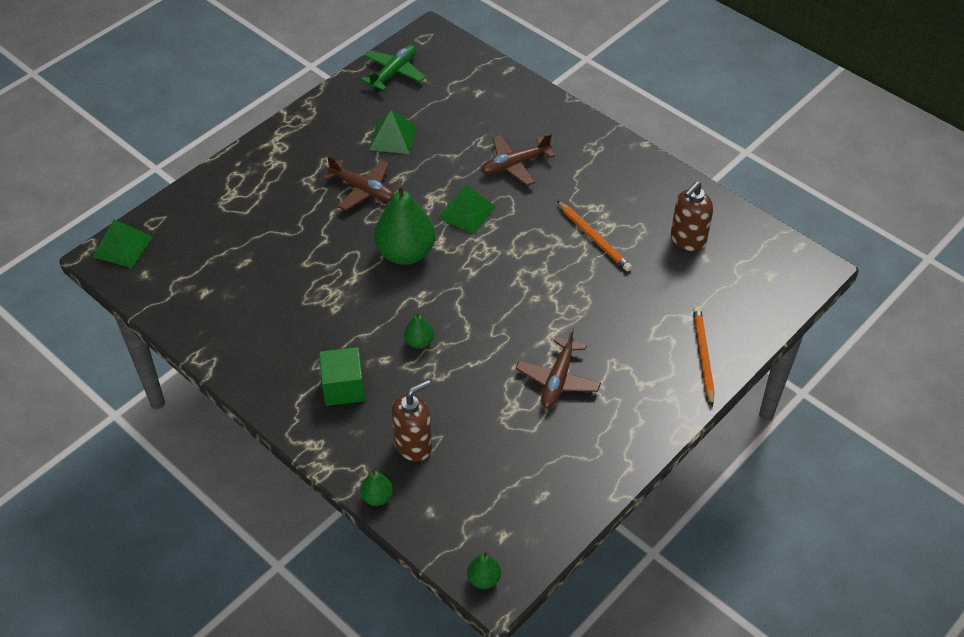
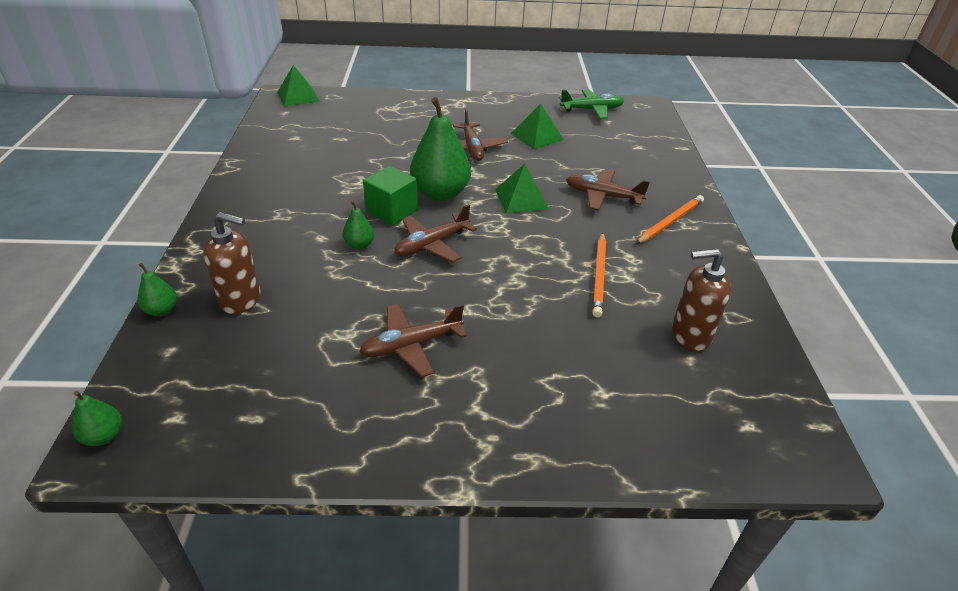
camera: 45 degrees right, 10 degrees down
green cube [319,347,365,406] -> green cube moved to [363,166,418,226]
orange pencil [693,306,715,407] -> orange pencil moved to [636,195,704,244]
none -> brown plane [394,204,477,263]

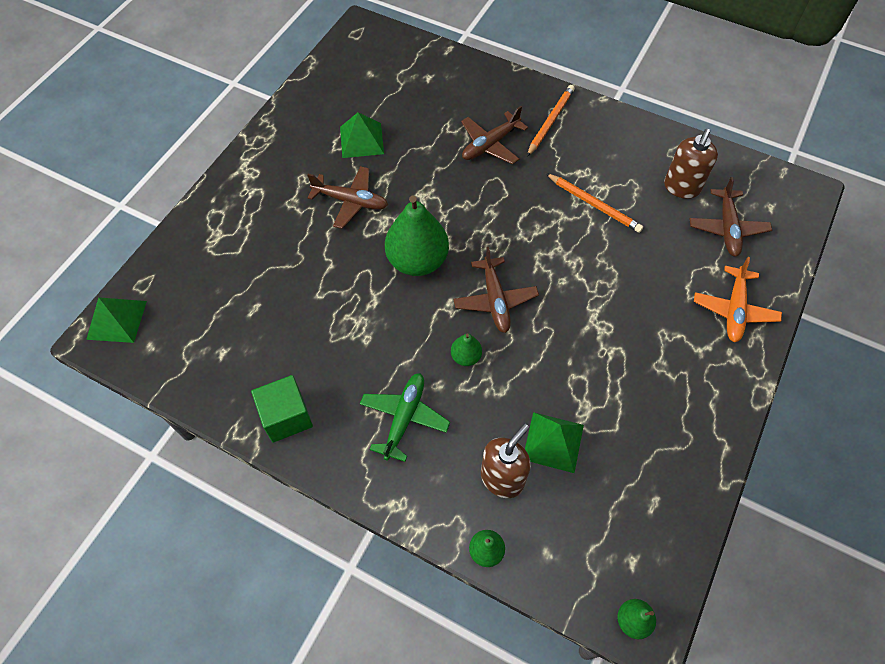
camera: 60 degrees left, 20 degrees up
brown plane [359,303,467,377] -> brown plane moved to [689,177,772,257]
green cube [363,166,418,226] -> green cube moved to [251,375,313,443]
green pyramid [495,164,549,213] -> green pyramid moved to [525,412,584,473]
green plane [560,89,624,119] -> green plane moved to [360,373,450,462]
orange pencil [636,195,704,244] -> orange pencil turned 45 degrees clockwise [527,85,575,156]
none -> orange plane [694,257,782,342]

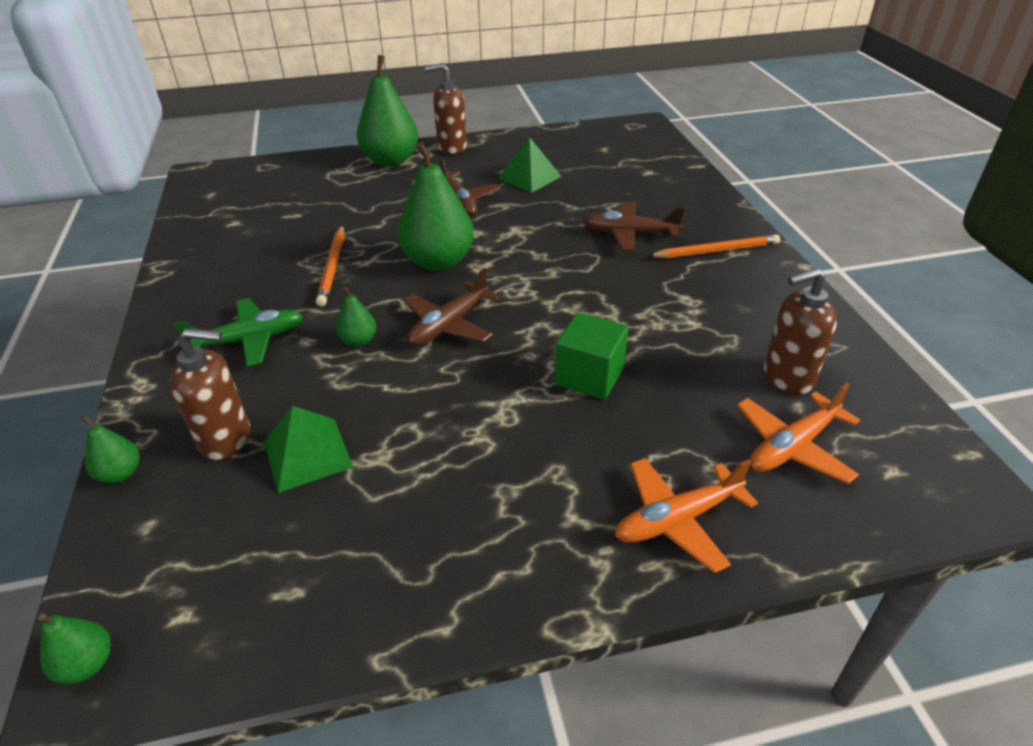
camera: 50 degrees right, 20 degrees down
green pyramid [86,297,147,343] -> none
green cube [251,375,313,443] -> green cube moved to [555,312,629,400]
orange pencil [546,173,643,233] -> orange pencil moved to [316,225,345,307]
brown plane [689,177,772,257] -> orange plane [737,383,860,484]
none -> green pear [357,55,418,167]
none -> brown soap dispenser [425,63,467,154]

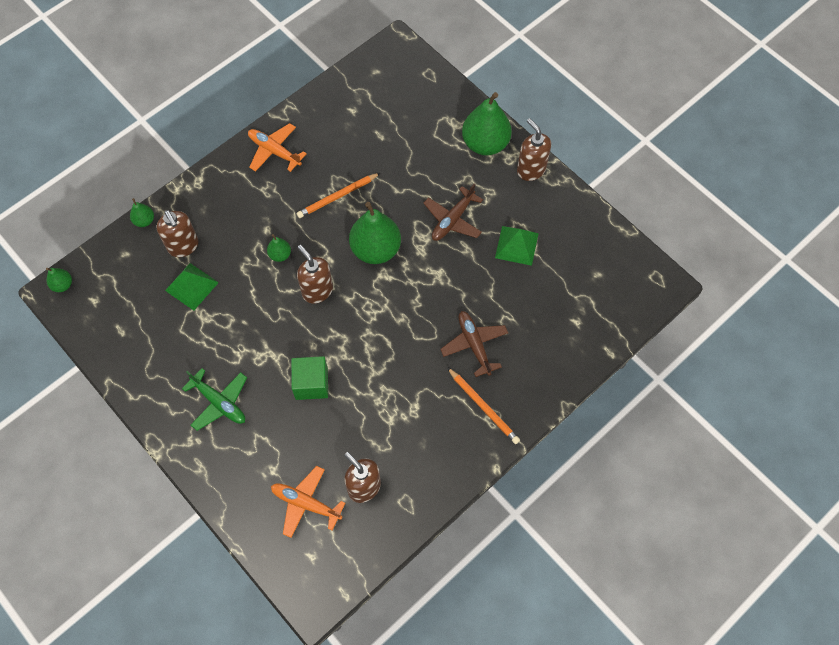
camera: 60 degrees right, 25 degrees up
green plane [174,298,303,366] -> green plane moved to [182,368,247,431]
brown plane [404,268,500,346] -> brown soap dispenser [297,245,333,304]
orange plane [615,458,758,573] -> orange plane moved to [248,123,307,172]

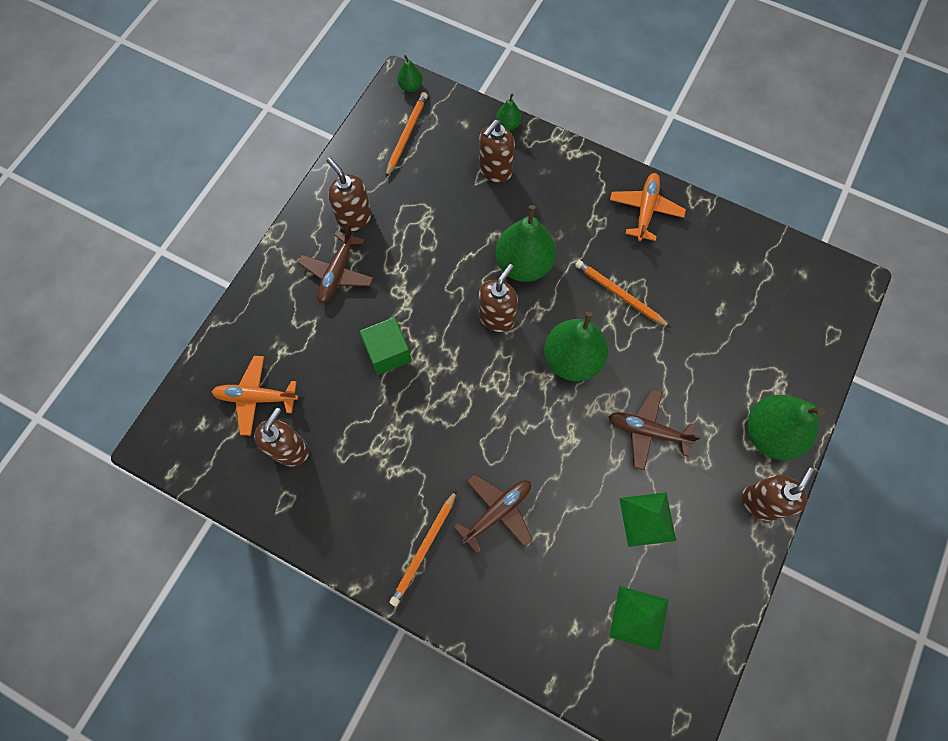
camera: 70 degrees right, 5 degrees up
green pyramid [165,263,219,311] -> green pyramid moved to [609,586,668,651]
green plane [182,368,247,431] -> brown plane [298,224,374,303]
green pear [267,234,291,262] -> green pear [495,205,556,282], size x2.16
orange plane [271,466,345,538] -> orange plane turned 90 degrees counterclockwise [212,356,298,436]
none -> brown soap dispenser [327,158,372,231]
none -> orange pencil [386,92,428,177]

